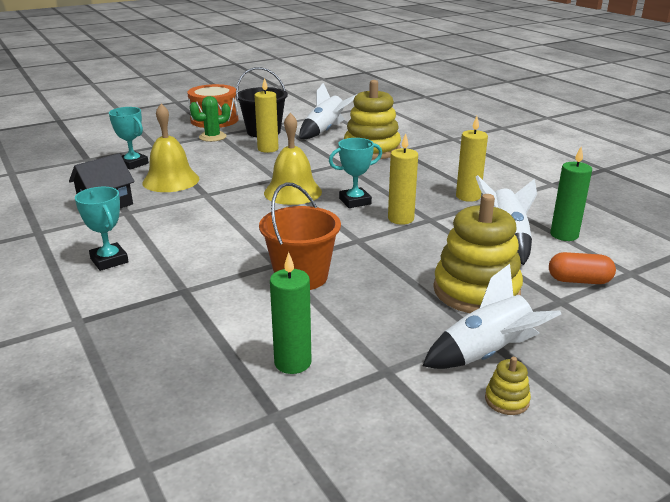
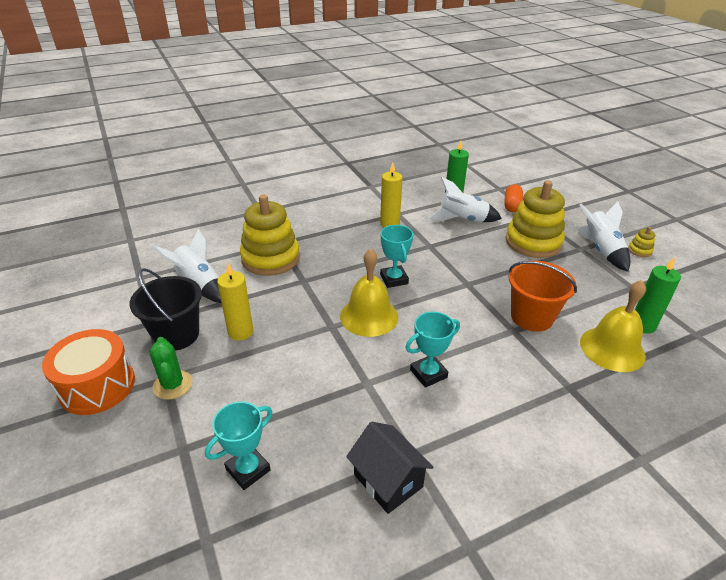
camera: 85 degrees left, 10 degrees up
turquoise trophy [75,187,129,271] -> turquoise trophy moved to [405,312,460,388]
yellow bell [142,104,199,192] -> yellow bell moved to [580,280,646,372]
yellow candle [388,133,418,225] -> none

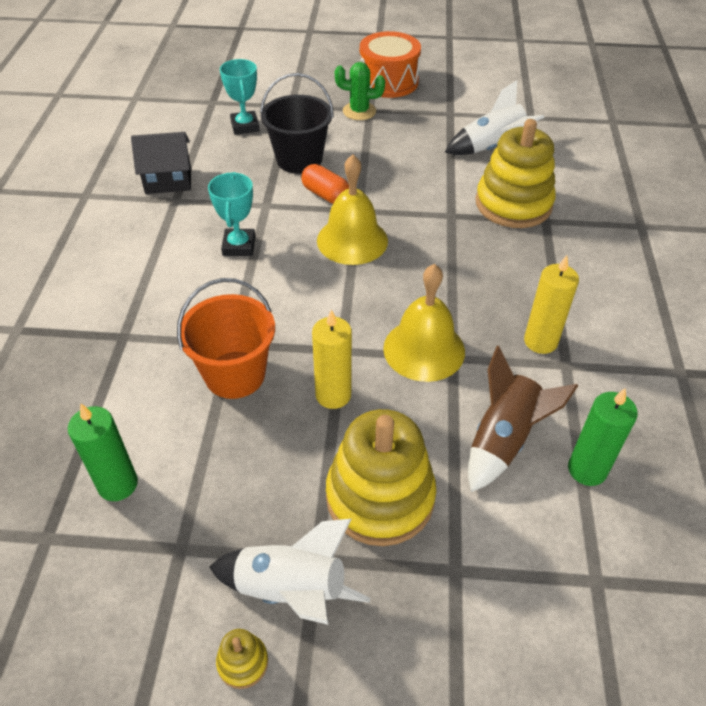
camera: 120 degrees right, 10 degrees up
black bucket [130,268,202,351] -> black bucket moved to [260,73,334,174]
yellow candle [217,263,253,340] -> yellow candle moved to [312,310,352,409]
turquoise trophy [380,225,413,288] -> none
white rocket [428,177,502,222] -> brown rocket [468,346,578,492]
orange capsule [504,184,523,212] -> orange capsule moved to [301,164,349,204]
yellow bell [580,280,646,372] -> yellow bell moved to [383,264,465,382]

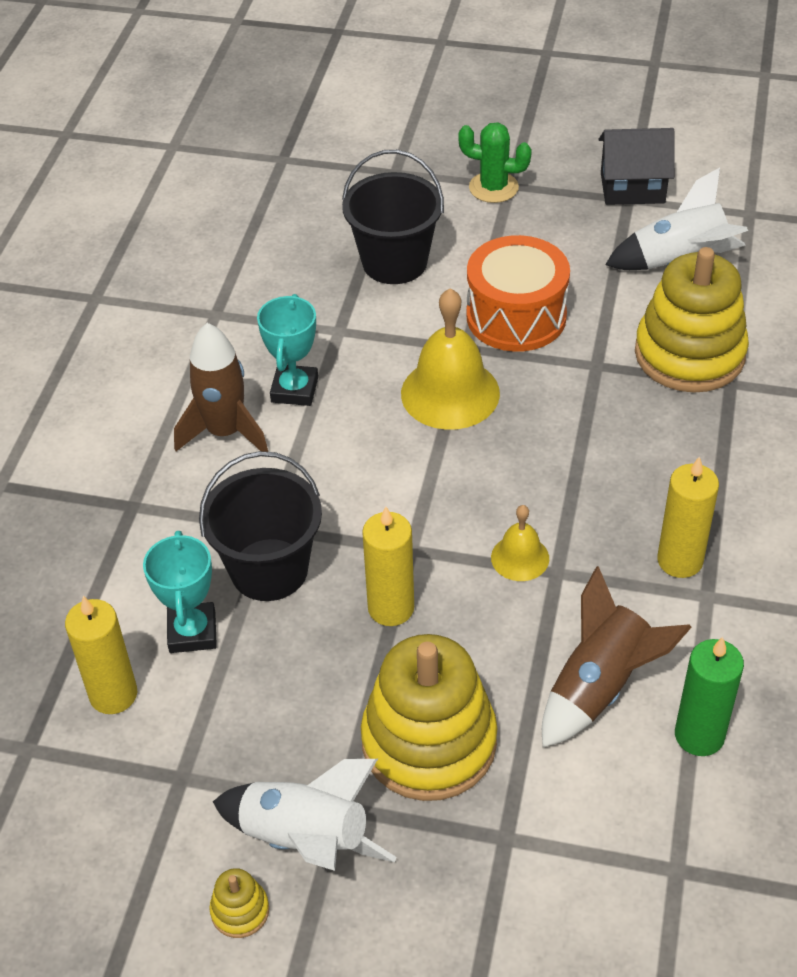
camera: 10 degrees right, 0 degrees up
green candle [68,404,138,501] -> yellow candle [65,596,137,714]
black house [131,132,191,194] -> black house moved to [599,128,675,205]
orange bucket [177,278,275,399] -> black bucket [199,451,322,601]
turquoise trophy [220,59,260,135] -> turquoise trophy moved to [143,531,217,653]
orange capsule [301,164,349,204] -> none
orange drum [360,31,421,98] -> orange drum moved to [466,235,570,352]
yellow bell [383,264,465,382] -> yellow bell [491,505,549,581], size x0.54
none -> brown rocket [174,323,268,452]

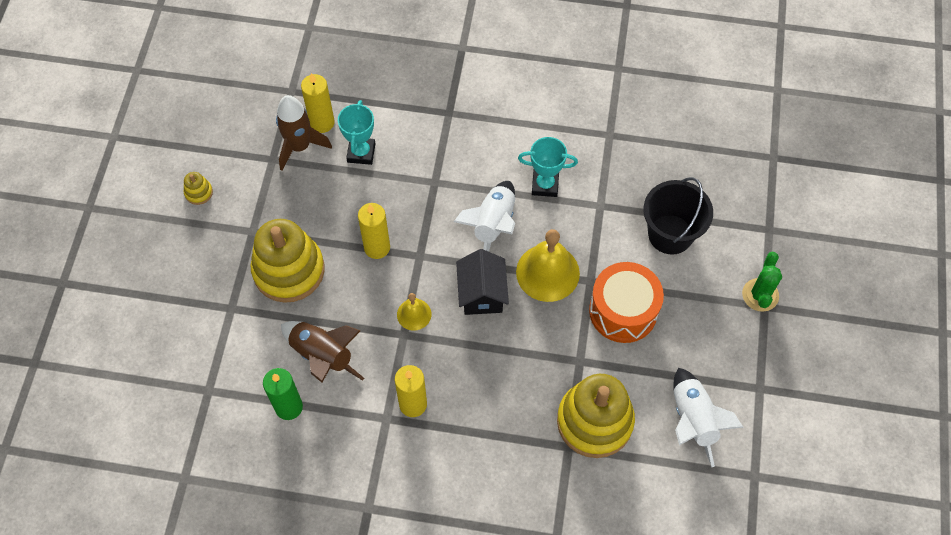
camera: 85 degrees right, 15 degrees up
turquoise trophy [143,531,217,653] -> turquoise trophy turned 75 degrees counterclockwise [338,100,376,165]
brown rocket [174,323,268,452] -> brown rocket moved to [276,95,332,171]
black bucket [199,451,322,601] -> none
white rocket [213,759,397,871] -> white rocket moved to [454,181,515,252]
black house [599,128,675,205] -> black house moved to [456,249,509,315]

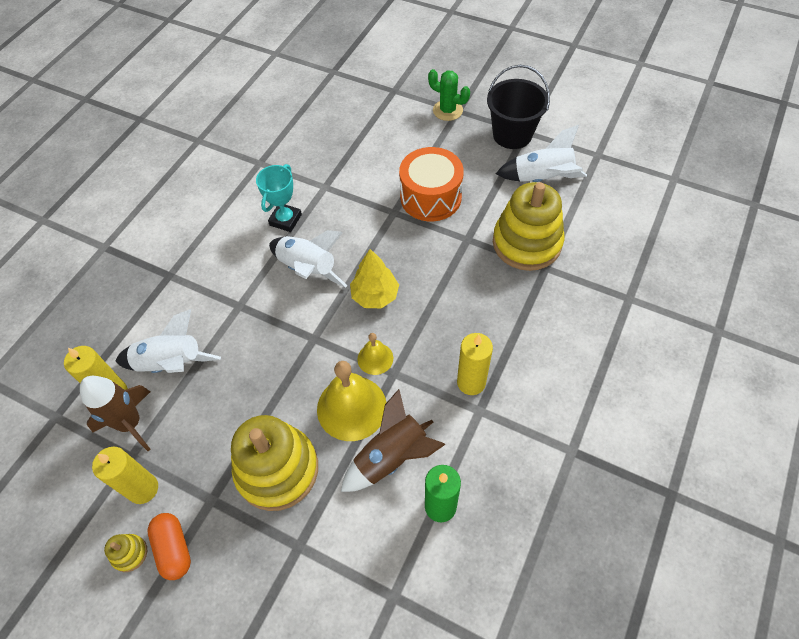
camera: 70 degrees left, 5 degrees down
turquoise trophy [338,100,376,165] -> white rocket [115,309,221,373]
yellow candle [358,203,390,259] -> yellow candle moved to [92,447,158,504]
black house [456,249,509,315] -> yellow tree [350,249,399,308]
yellow bell [516,229,580,302] -> yellow bell moved to [317,361,386,441]
black bucket [643,177,713,255] -> black bucket moved to [487,65,550,149]
none -> orange capsule [147,513,191,580]

